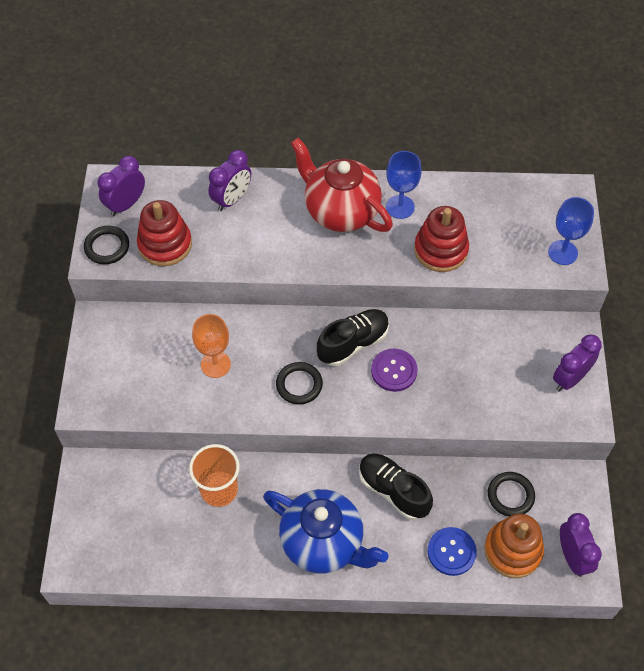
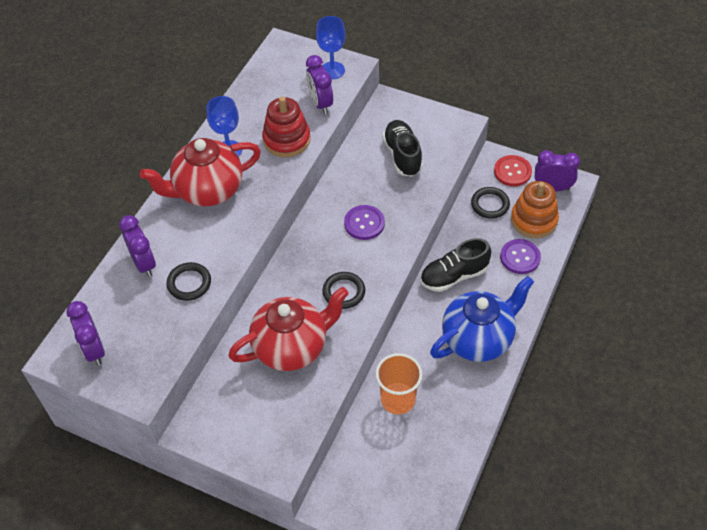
camera: 65 degrees left, 5 degrees down
black ring [84,226,129,264] -> black ring moved to [166,262,211,301]
red stacking toy [137,200,192,266] -> none
orange goblet [192,314,231,378] -> red teapot [228,287,349,371]
black shoe [317,309,389,366] -> black shoe moved to [382,120,423,177]
blue button [428,527,477,576] -> purple button [500,239,541,274]
purple clock [553,334,602,392] -> purple clock moved to [306,55,333,114]
none -> red button [494,155,532,186]

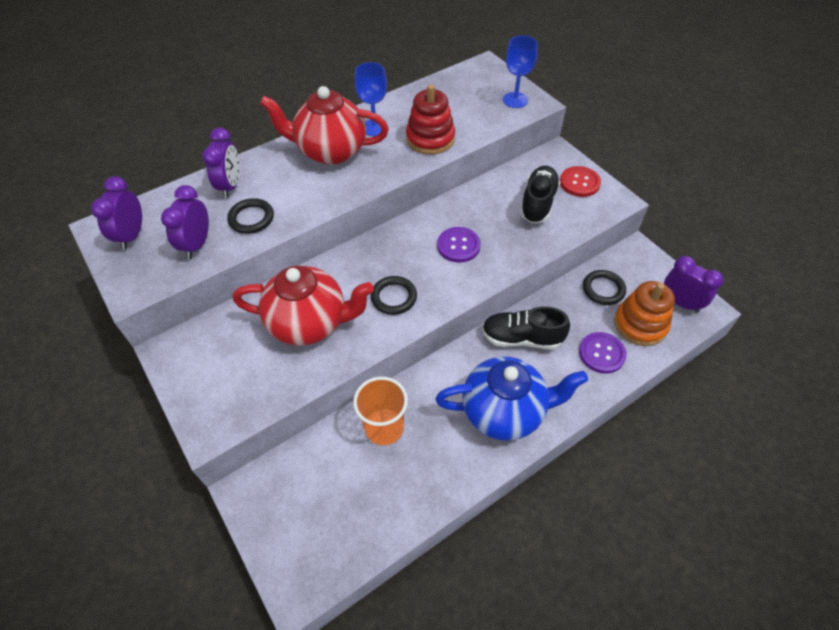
camera: 30 degrees right, 0 degrees up
purple clock [306,55,333,114] -> purple clock moved to [161,185,209,259]
red button [494,155,532,186] -> red button moved to [560,166,601,197]

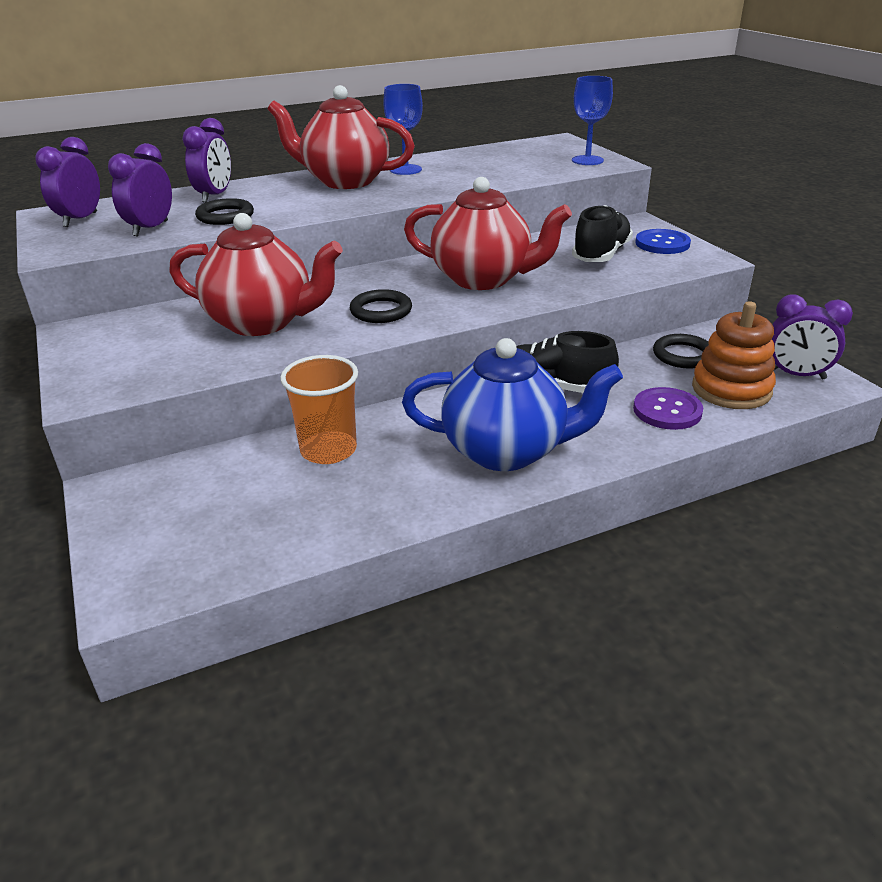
camera: 10 degrees right, 20 degrees down
red stacking toy [406,85,455,155] -> none
purple button [437,227,481,263] -> red teapot [404,177,572,290]
red button [560,166,601,197] -> blue button [636,229,691,254]
purple clock [664,256,723,313] -> purple clock turned 150 degrees clockwise [772,295,853,379]

